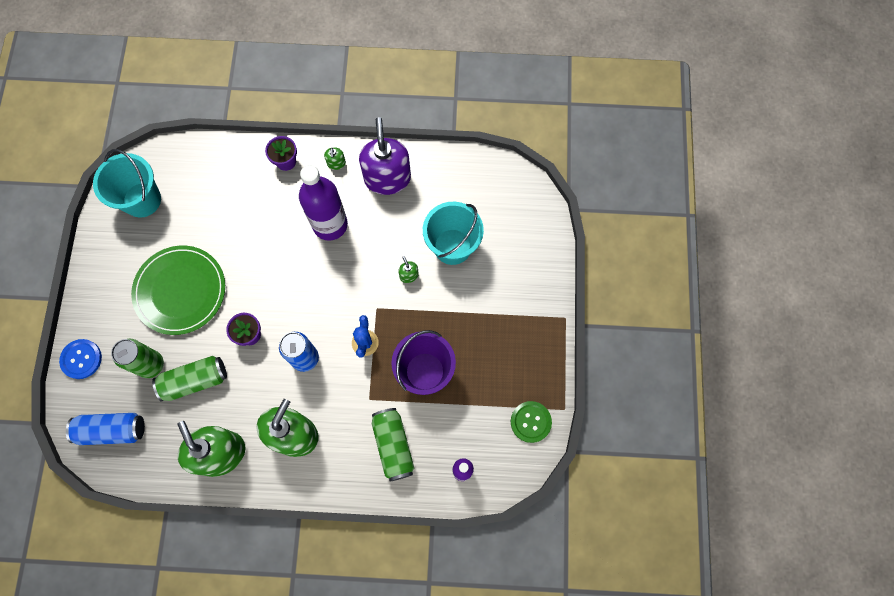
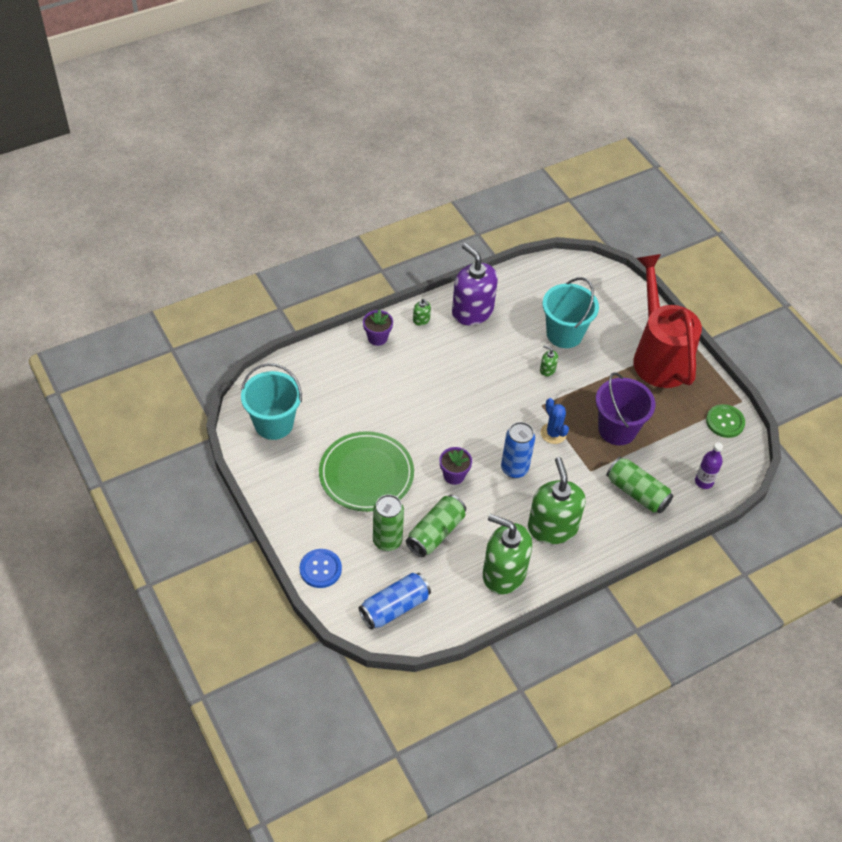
camera: 35 degrees left, 20 degrees down
purple bottle [299,165,348,241] -> none
none -> red watering can [633,254,702,388]

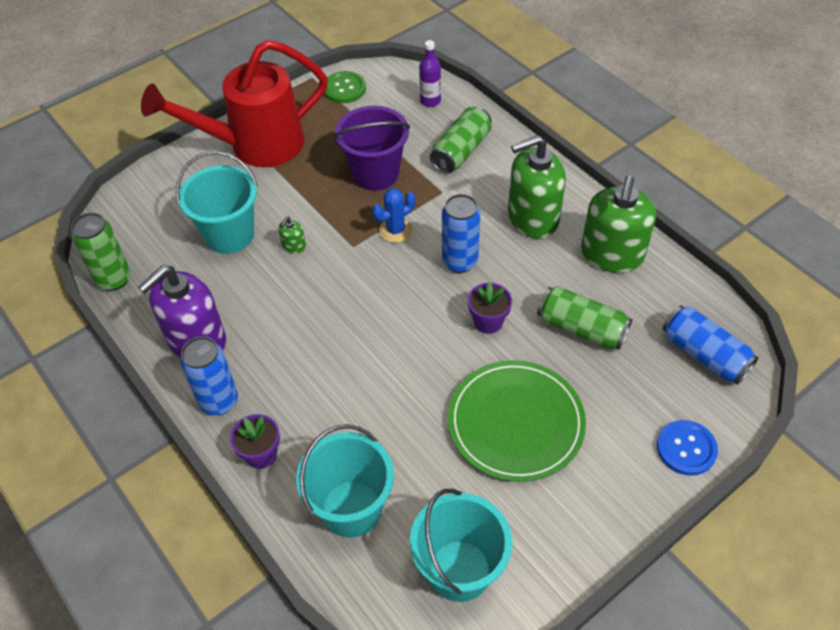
camera: 95 degrees left, 0 degrees up
green can [373,495,404,551] -> green can moved to [71,213,130,291]
green soap dispenser [413,299,431,326] -> blue can [180,336,238,415]
none -> turquoise bucket [296,424,394,538]

